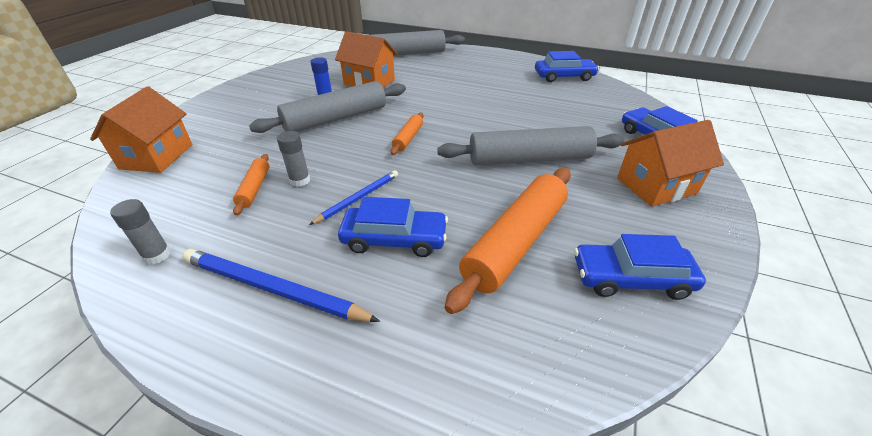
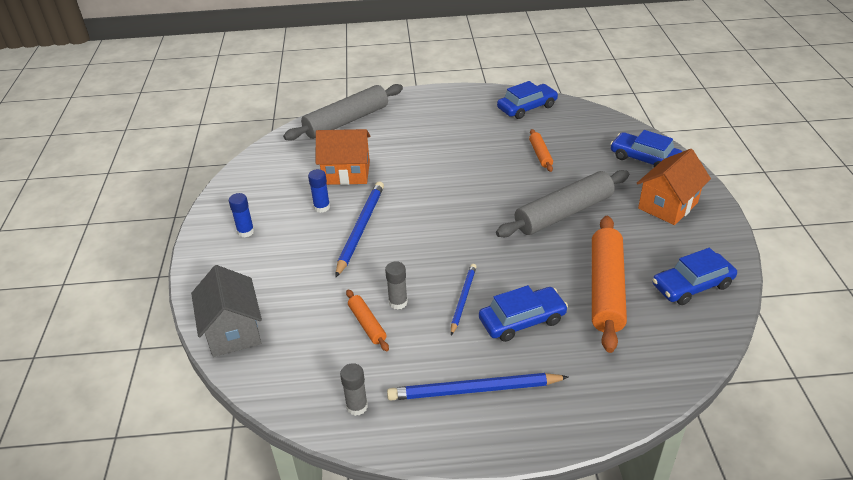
camera: 25 degrees left, 0 degrees up
orange house [90,86,193,173] -> grey house [191,265,262,357]
grey rolling pin [249,81,406,133] -> blue pencil [335,181,384,278]
orange rolling pin [391,113,423,155] -> orange rolling pin moved to [529,129,553,172]
none -> blue glue stick [229,193,254,237]

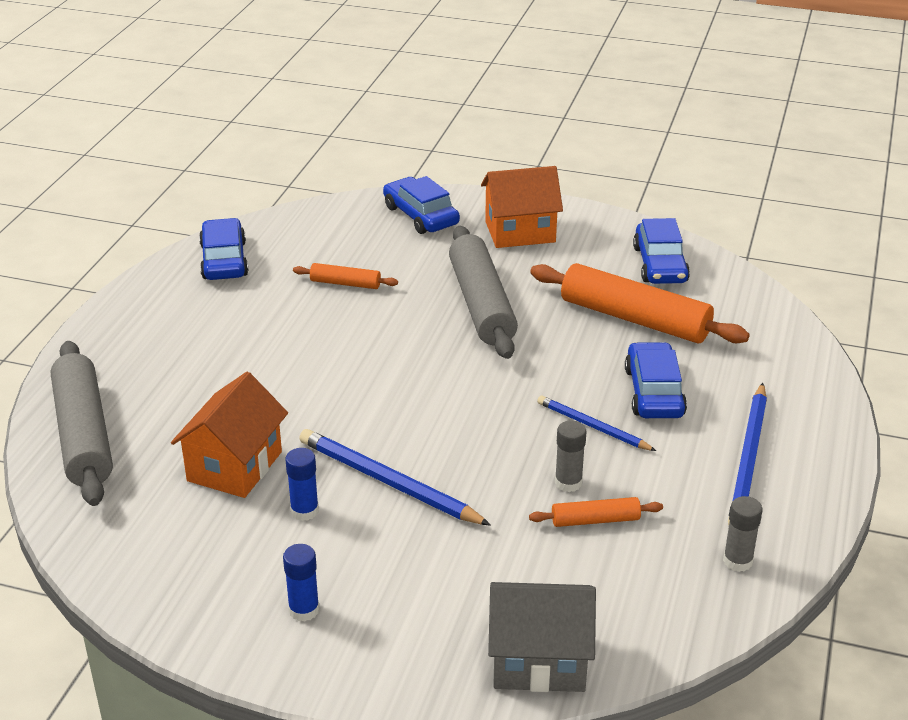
camera: 70 degrees left, 5 degrees down
blue car [610,130,683,167] -> blue car turned 90 degrees clockwise [383,176,460,234]
orange house [637,149,711,225] -> orange house turned 75 degrees counterclockwise [481,166,563,248]

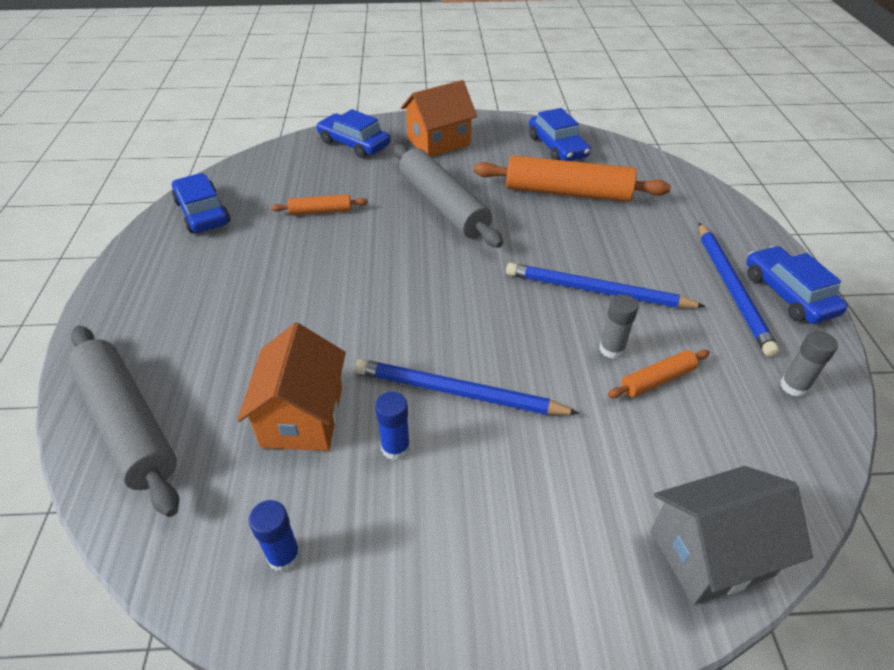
camera: 20 degrees left, 10 degrees up
blue glue stick [283,544,320,622] -> blue glue stick moved to [249,500,301,572]
blue pencil [537,395,656,451] -> blue pencil [506,263,706,308], size x1.63
blue car [625,342,687,418] -> blue car moved to [746,246,848,324]

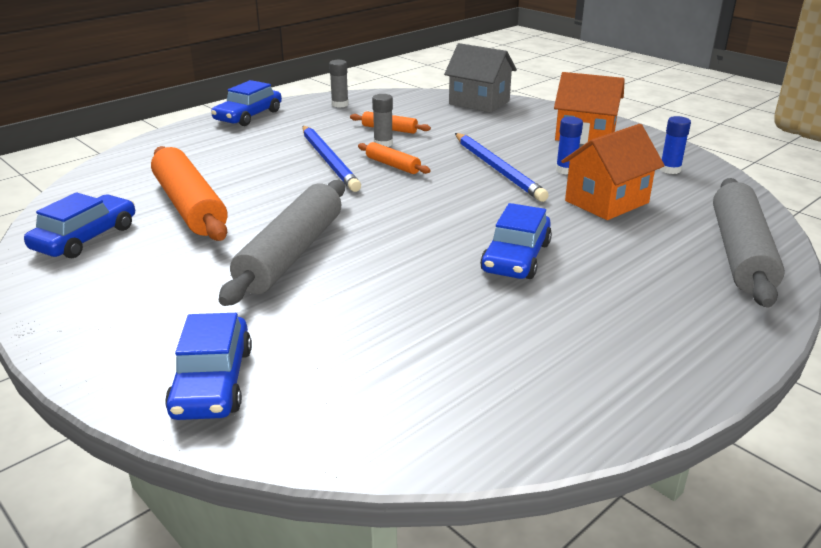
camera: 130 degrees left, 15 degrees down
blue car [172,173,230,233] -> blue car moved to [480,203,552,279]
orange rolling pin [271,194,368,215] -> orange rolling pin moved to [358,142,431,174]
orange house [401,80,477,157] -> orange house moved to [554,72,625,144]
blue pencil [699,223,780,357] -> none

